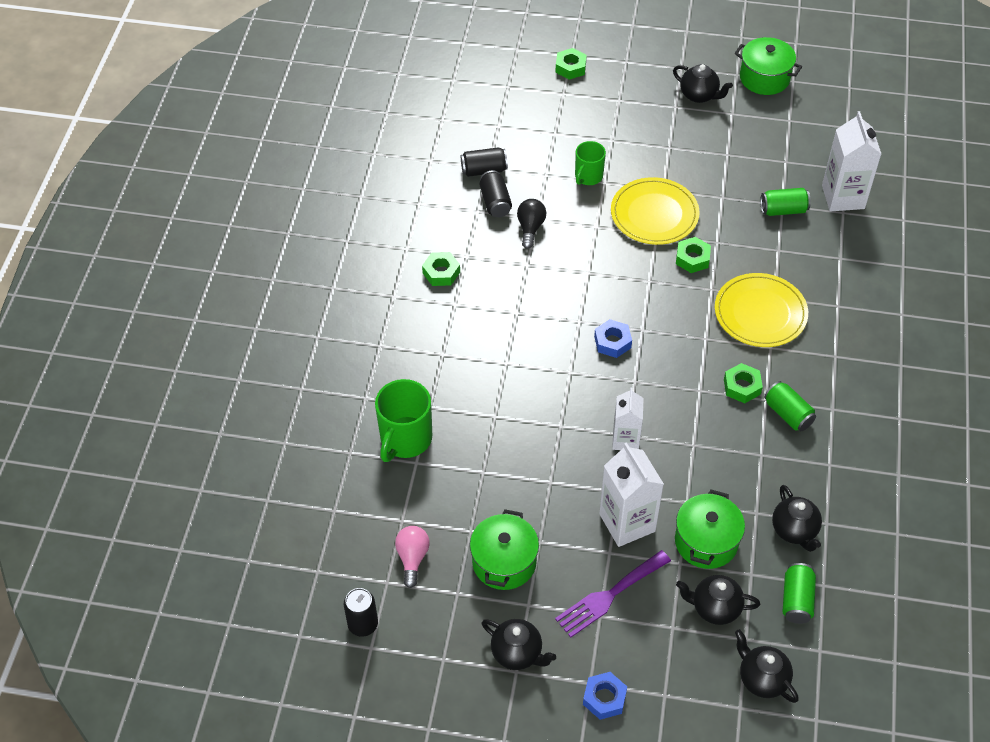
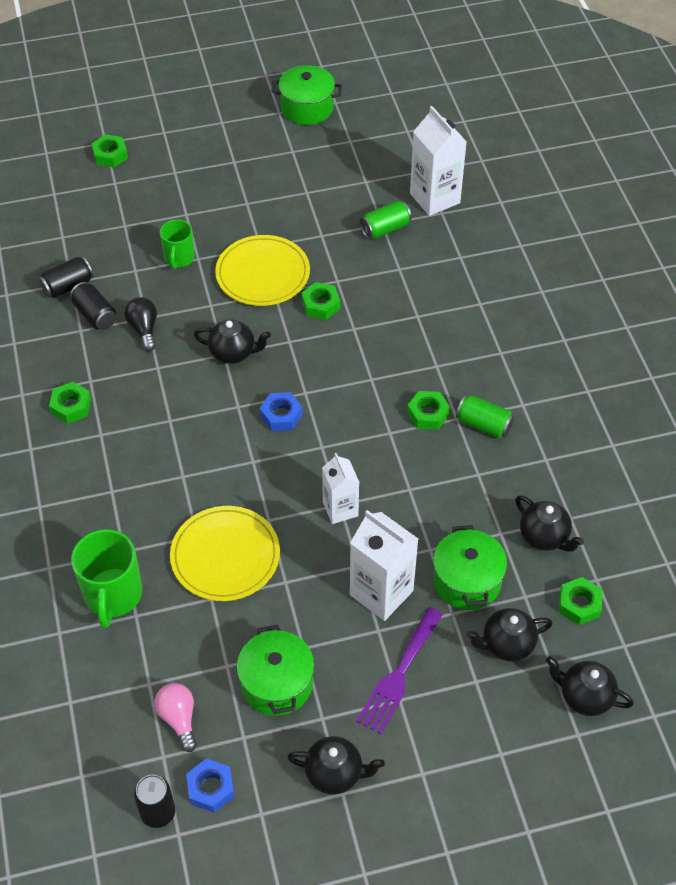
camera: 25 degrees left, 0 degrees up
blue nut [583,672,627,720] -> blue nut moved to [186,758,234,813]
black teapot [673,64,733,103] -> black teapot moved to [194,319,271,364]
yellow plate [715,273,808,347] -> yellow plate moved to [170,506,280,601]
green can [783,563,816,624] -> green nut [559,577,602,625]

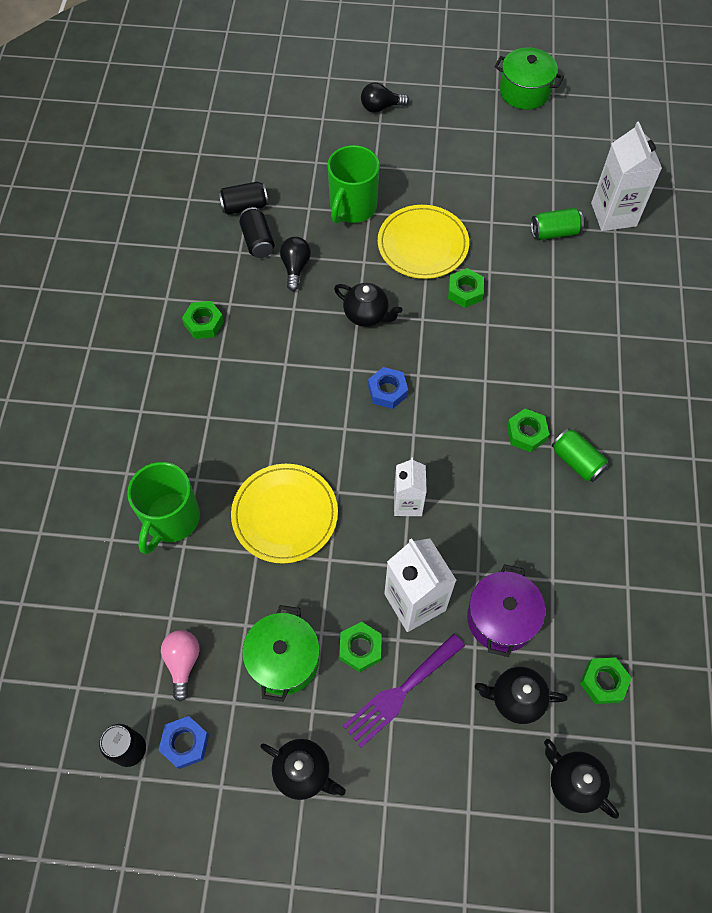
camera: 20 degrees right, 10 degrees up
green nut [92,134,128,168] -> green nut moved to [339,622,382,672]
green mug [160,219,195,269] -> green mug [327,145,380,224], size x1.61
green pot [433,525,507,610] -> purple pot [467,564,546,657]
black teapot [515,495,584,552] -> none
none -> black light bulb [361,82,409,113]

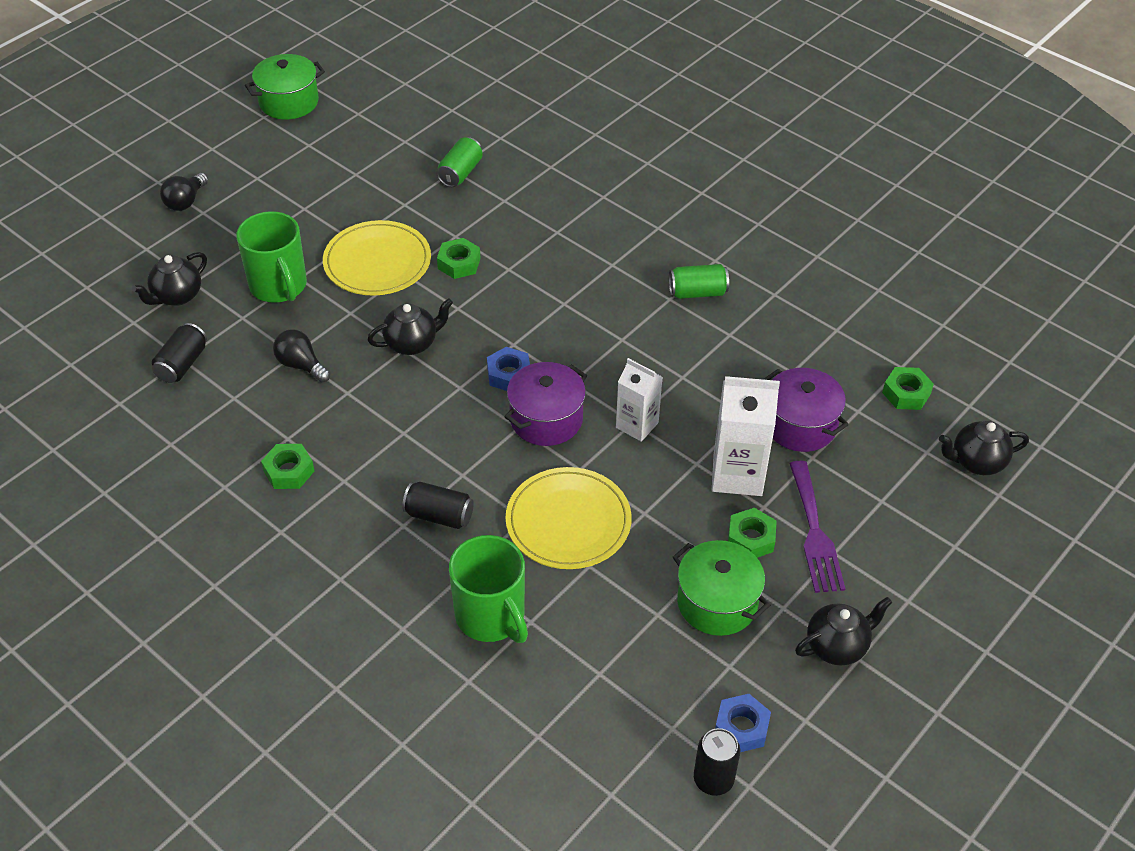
camera: 55 degrees left, 15 degrees down
pink light bulb [161,630,200,702] -> none
black can [239,207,275,258] -> black can moved to [402,482,474,529]
black teapot [475,667,567,724] -> black teapot moved to [132,252,207,306]
green nut [507,409,549,452] -> none
white carton [591,122,662,231] -> none
none -> purple pot [504,362,587,446]

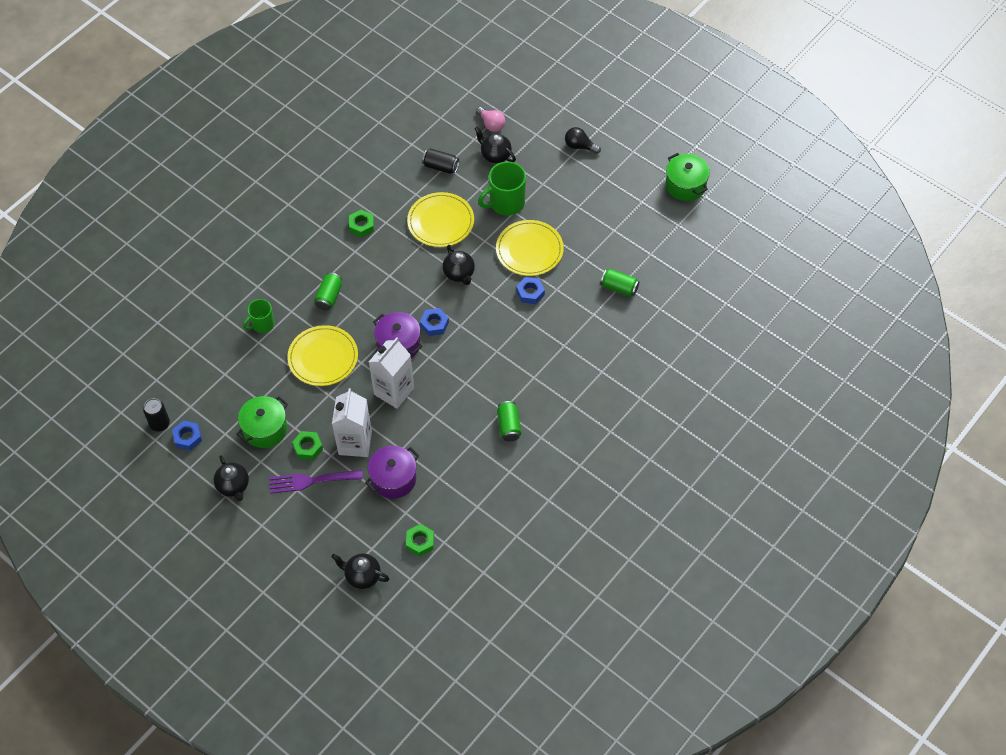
camera: 90 degrees right, 10 degrees up
black light bulb [273,329,331,383] -> yellow plate [407,192,474,247]
black can [402,482,474,529] -> green can [314,273,342,311]
green nut [437,238,481,279] -> blue nut [516,277,545,304]
green mug [449,535,528,643] -> green mug [243,299,275,333], size x0.62
white carton [616,358,662,442] -> white carton [369,337,414,409], size x1.56
black teapot [939,421,1029,475] -> black teapot turned 60 degrees counterclockwise [331,554,389,589]
none -> pink light bulb [476,107,505,132]

